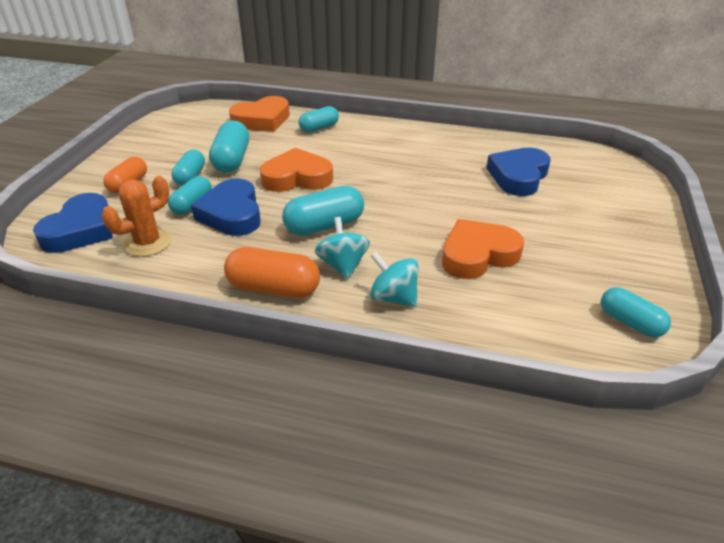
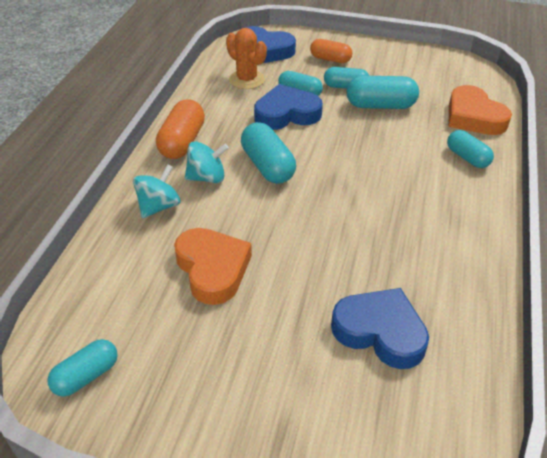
camera: 90 degrees right, 5 degrees up
orange heart [260,148,333,192] -> none

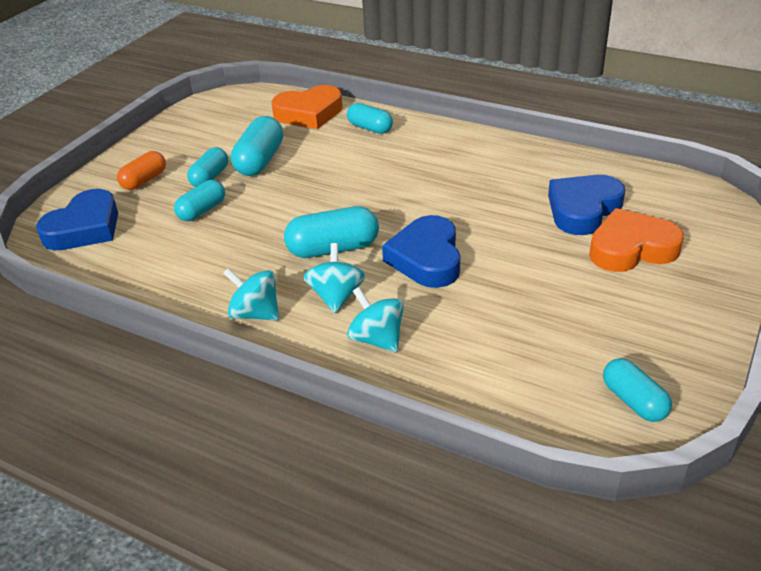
camera: 75 degrees left, 5 degrees down
orange capsule [156,99,205,159] -> turquoise spinning top [223,268,279,321]
orange heart [174,228,252,305] -> orange heart moved to [589,208,684,272]
orange cactus [226,28,267,89] -> none
blue heart [254,84,323,130] -> blue heart moved to [382,215,460,288]
turquoise capsule [447,130,494,168] -> turquoise capsule turned 60 degrees clockwise [347,103,393,134]

